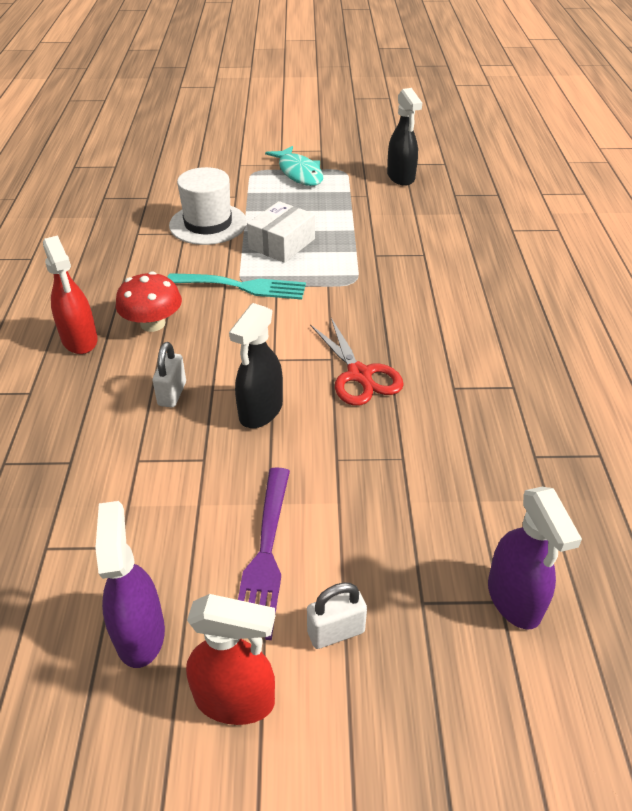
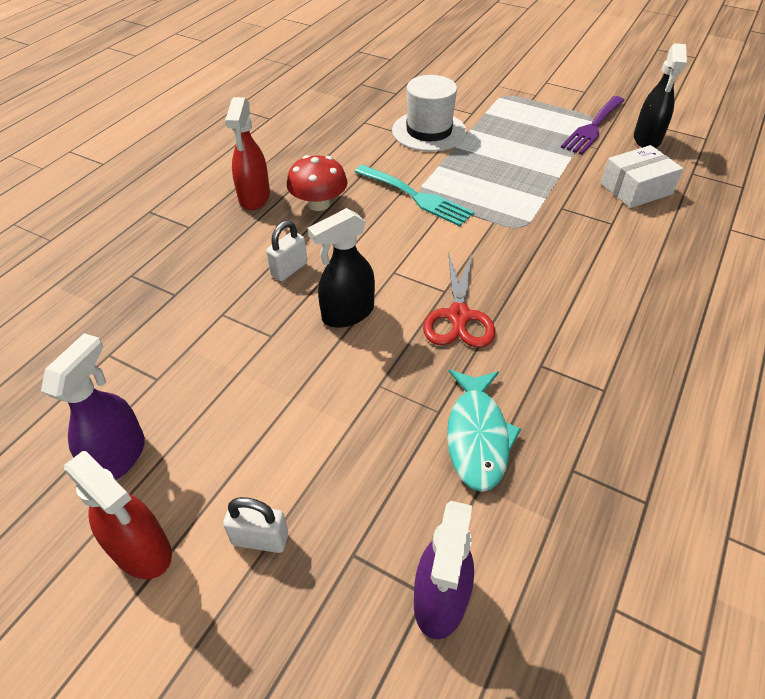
camera: 30 degrees right, 5 degrees up
purple fork [238,467,290,640] -> purple fork moved to [561,96,625,155]
white box [247,201,315,263] -> white box moved to [601,145,683,208]
turquoise fish [265,146,323,186] -> turquoise fish moved to [447,369,521,492]

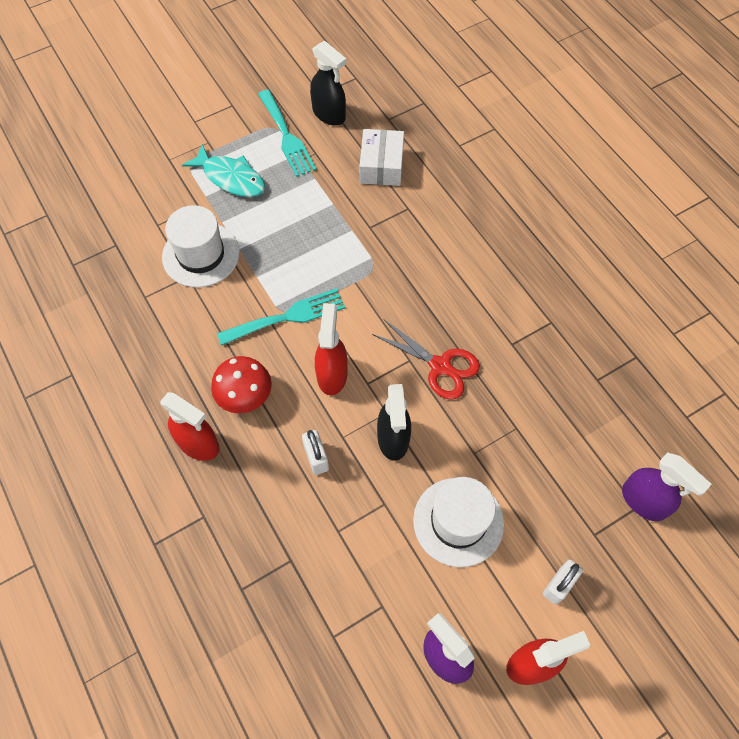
camera: 60 degrees left, 15 degrees up
turquoise fish [447,369,521,492] -> turquoise fish moved to [182,144,265,197]
purple fork [561,96,625,155] -> turquoise fork [258,90,316,177]
none -> red spray bottle [315,303,348,396]
none -> white hat [413,477,504,567]

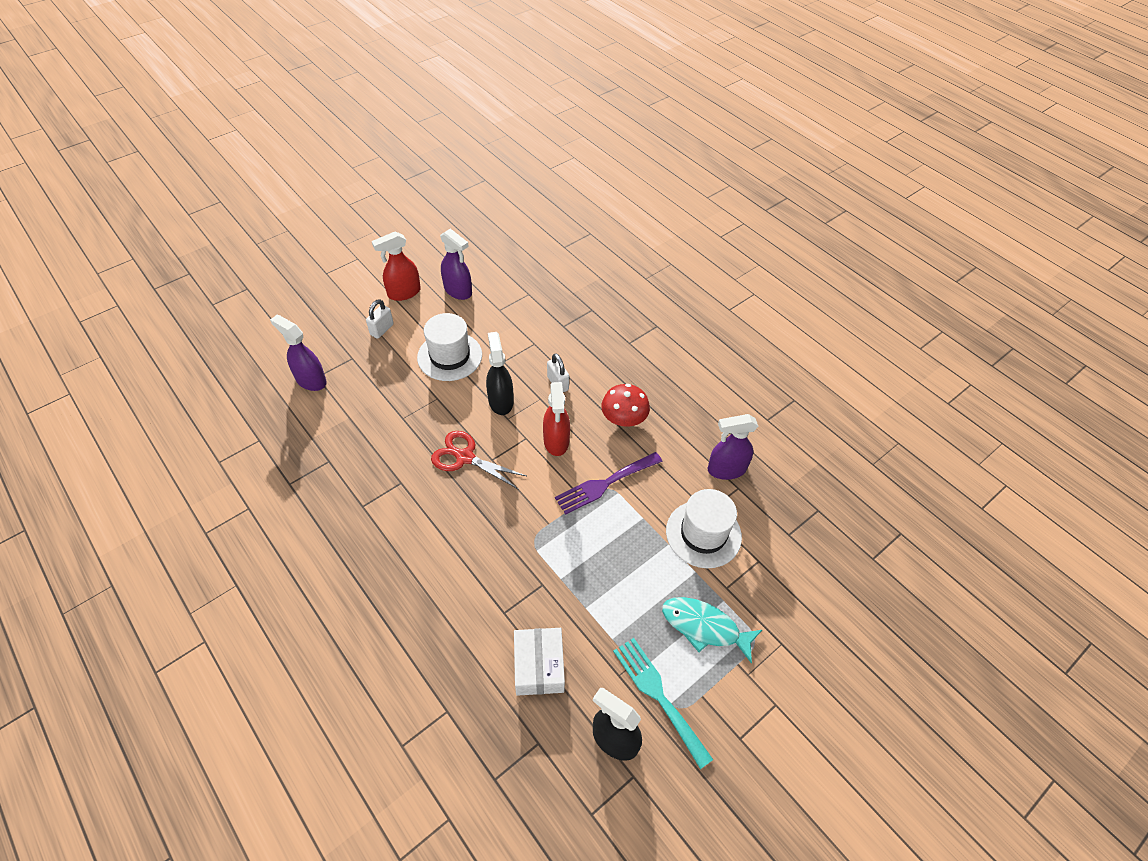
camera: 170 degrees right, 10 degrees down
red spray bottle [160,392,220,461] -> none
turquoise fork [217,288,345,346] -> purple fork [555,452,662,515]
none -> purple spray bottle [708,414,758,480]

